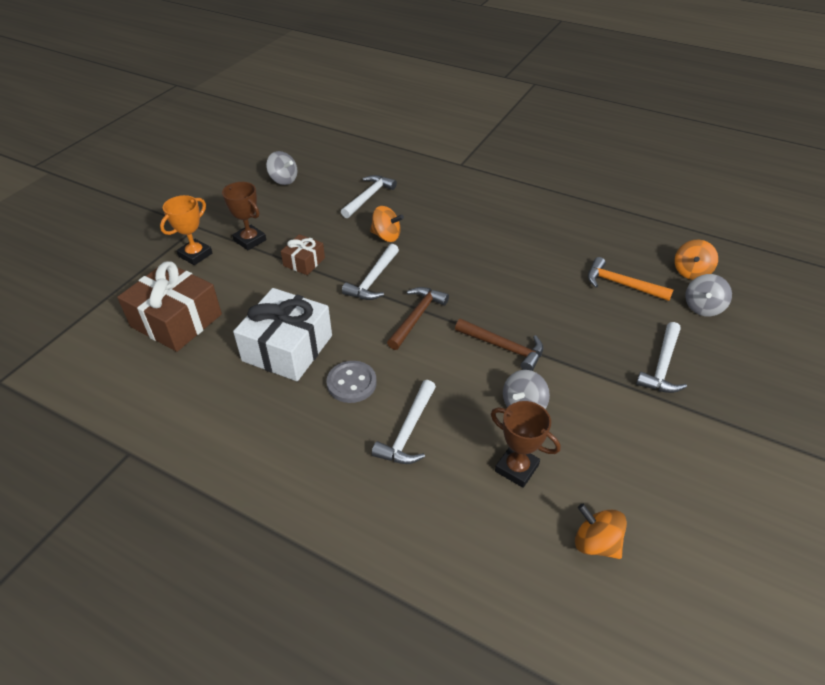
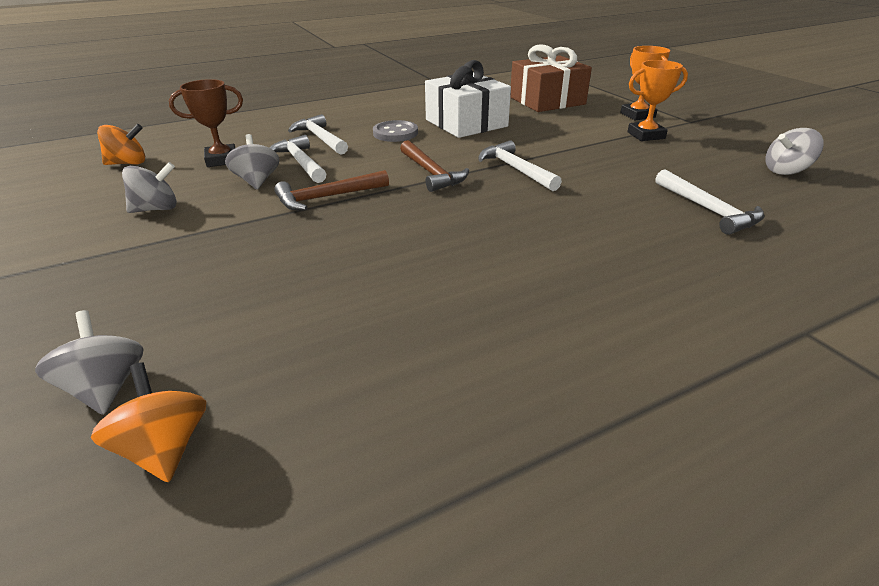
camera: 125 degrees right, 10 degrees down
brown trophy [222,182,266,250] -> orange trophy [627,60,688,141]
brown gift [281,234,325,275] -> none
orange spinning top [370,206,404,242] -> none
orange hammer [588,257,673,301] -> none
white hammer [636,322,687,393] -> white hammer moved to [270,135,326,183]
none -> grey spinning top [122,162,177,213]

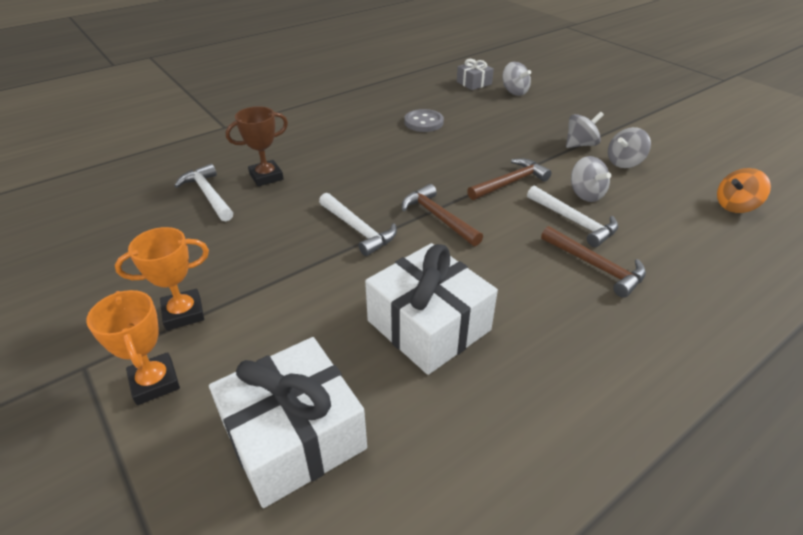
camera: 170 degrees right, 5 degrees up
orange spinning top [91,362,206,482] -> grey gift [457,59,494,90]
brown trophy [169,79,243,167] -> brown trophy moved to [226,106,288,187]
white hammer [288,114,348,155] -> brown hammer [541,226,646,298]
grey button [373,120,418,142] -> grey button moved to [404,109,444,132]
brown gift [510,44,592,112] -> white gift [209,337,367,508]
grey spinning top [765,128,824,175] -> grey spinning top moved to [566,112,604,148]

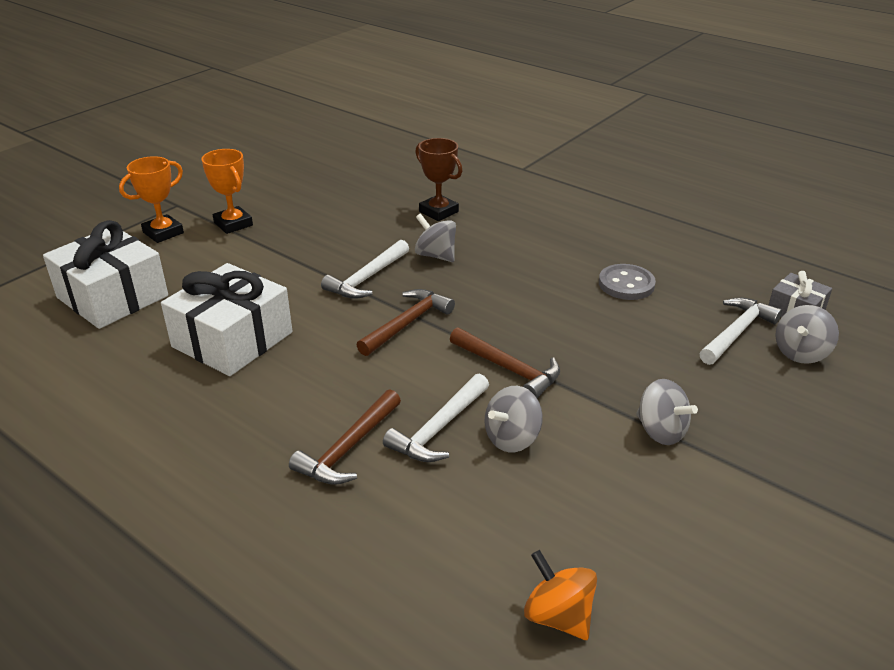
camera: 75 degrees right, 5 degrees down
white hammer [174,164,233,221] -> white hammer moved to [699,297,782,365]
grey spinning top [608,127,651,168] -> grey spinning top moved to [415,213,456,262]

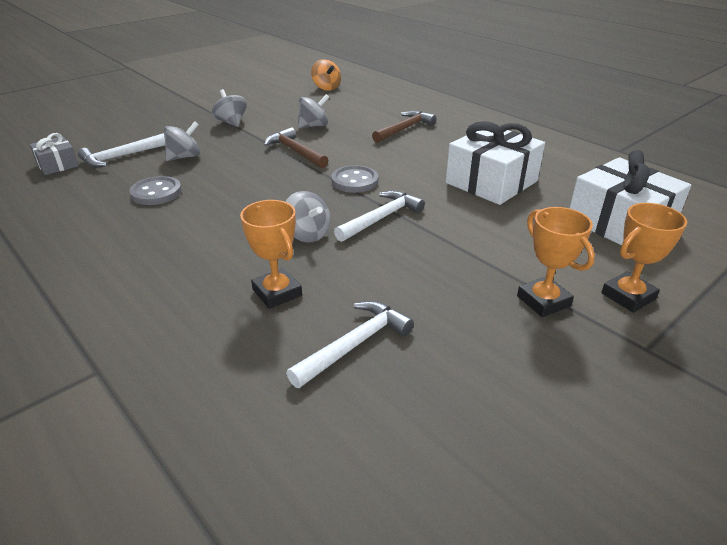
camera: 170 degrees left, 0 degrees up
brown hammer [357,289,455,356] -> grey button [331,165,379,193]
white hammer [383,374,489,462] -> white hammer moved to [286,301,414,388]
brown trophy [415,138,463,221] -> orange trophy [240,200,302,309]
grey spinning top [775,305,839,364] -> grey spinning top moved to [164,121,200,161]

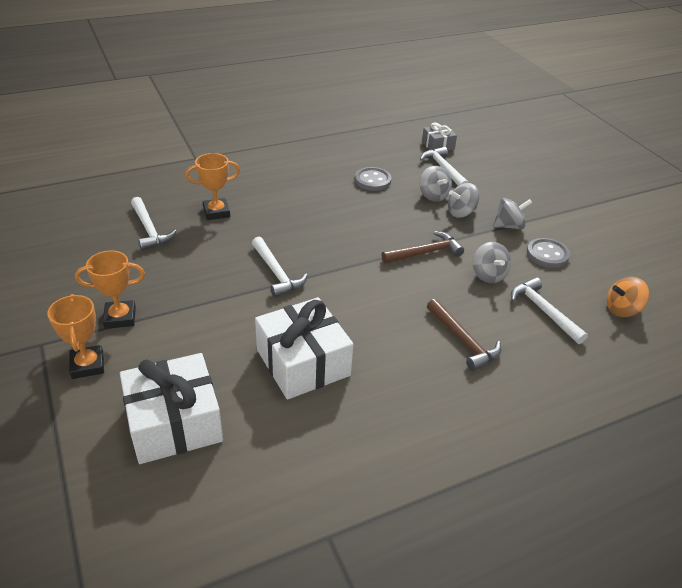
camera: 105 degrees right, 5 degrees up
grey spinning top [285,191,330,242] -> grey spinning top moved to [448,183,479,218]
grey button [331,165,379,193] -> grey button moved to [527,238,570,268]
none -> white hammer [511,277,588,344]

